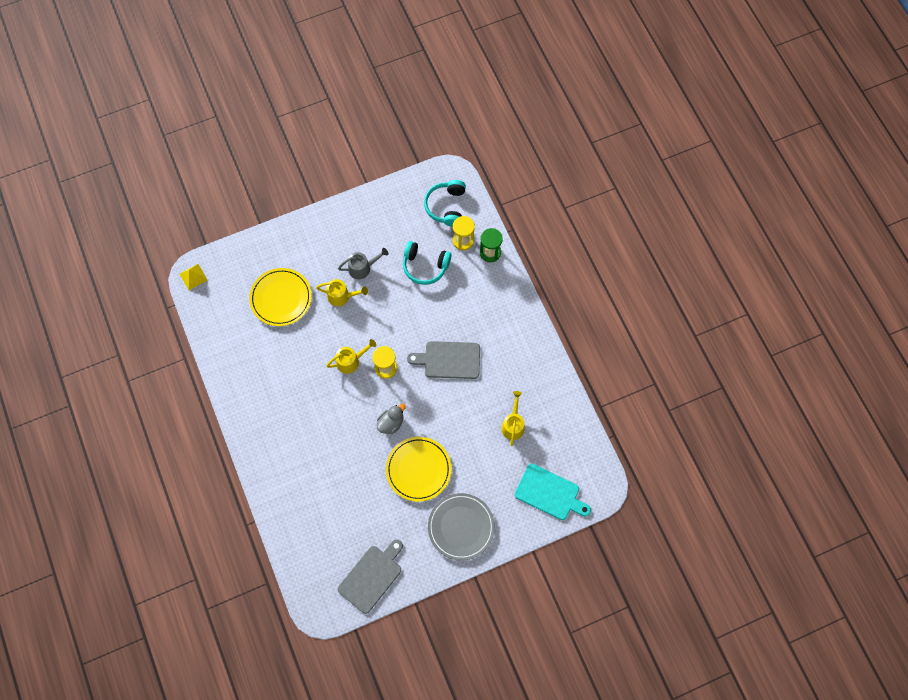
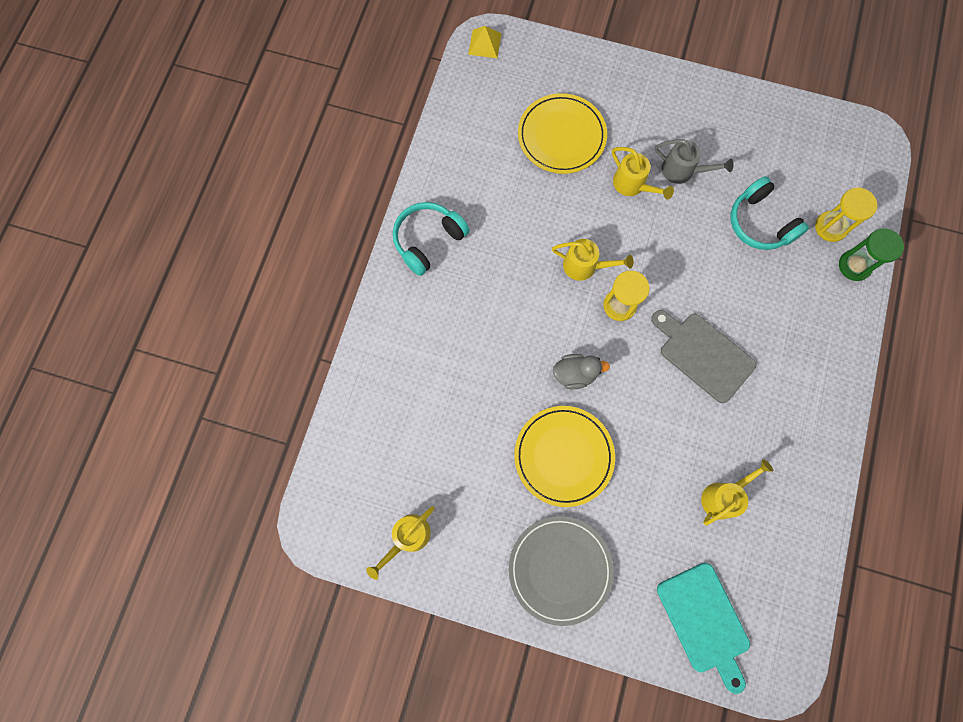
camera: 40 degrees right, 5 degrees up
grey cutting board [337,539,403,614] -> yellow watering can [366,506,434,580]
turquoise headphones [424,180,466,227] -> turquoise headphones moved to [393,202,470,276]

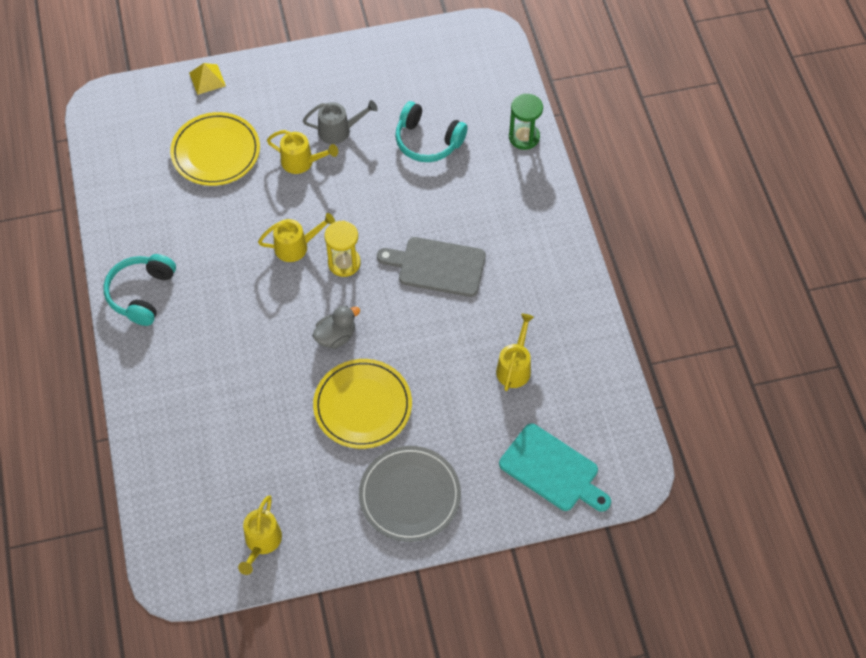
camera: 30 degrees left, 15 degrees down
yellow pyramid [468,26,501,58] -> yellow pyramid moved to [189,63,226,95]
yellow hourglass [815,187,877,242] -> none

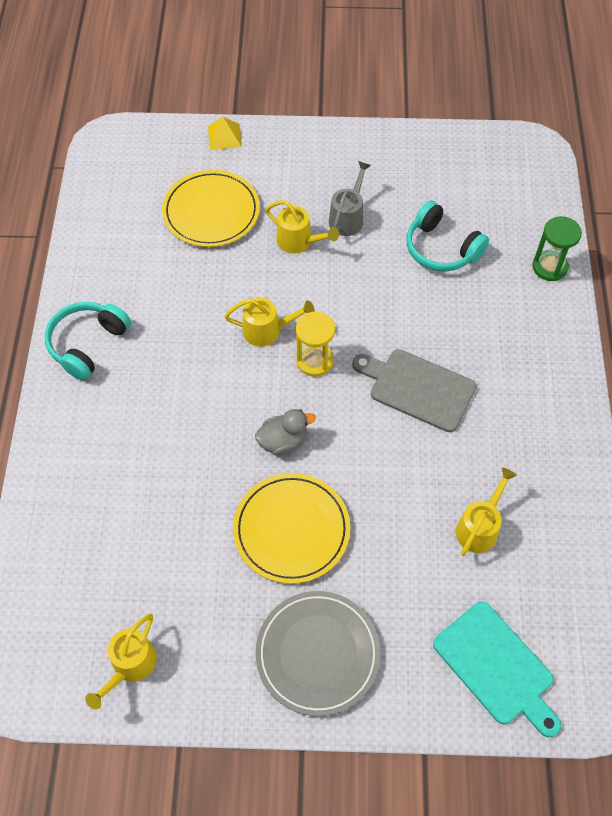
camera: 15 degrees right, 0 degrees up
grey watering can [303,100,378,144] -> grey watering can turned 75 degrees counterclockwise [329,161,371,236]

